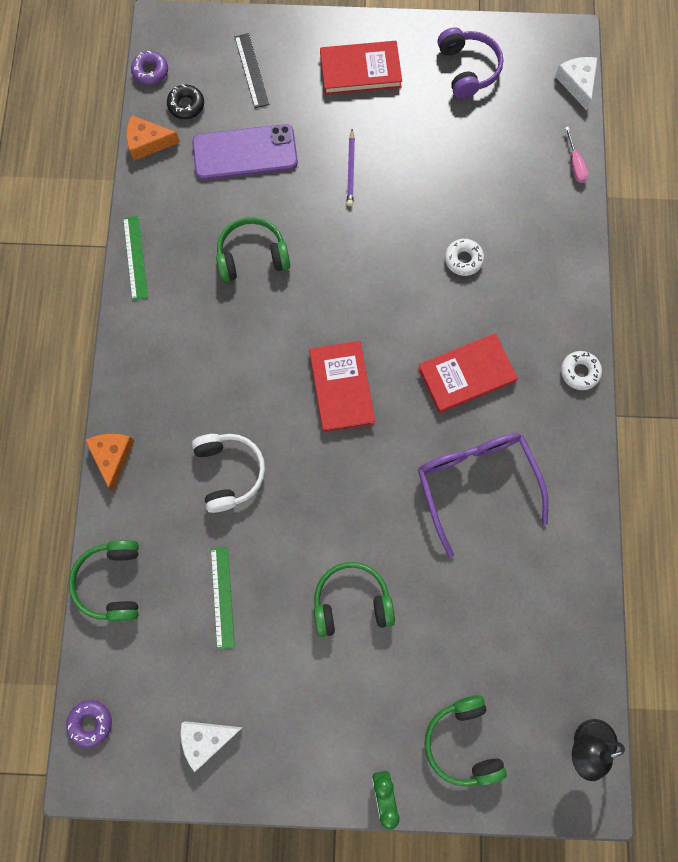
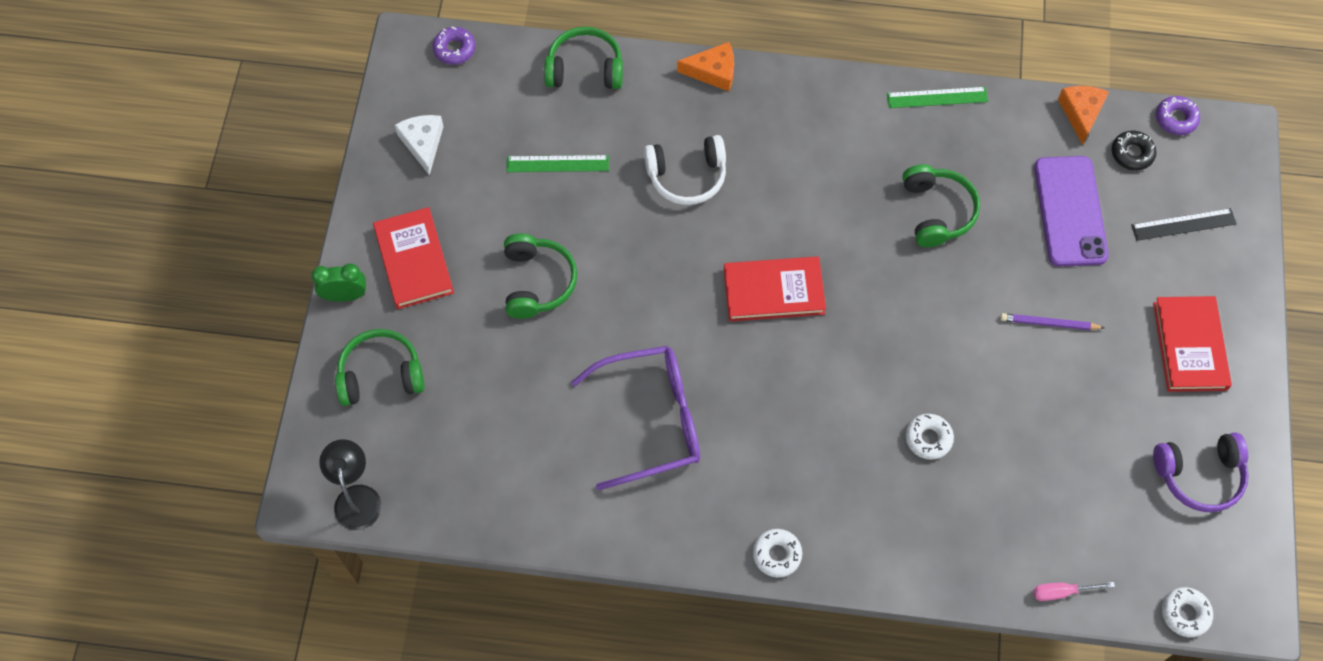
camera: 95 degrees right, 10 degrees down
red book [418,333,518,413] -> red book moved to [373,207,454,309]
white cheese [555,57,597,110] -> white donut [1162,587,1213,637]

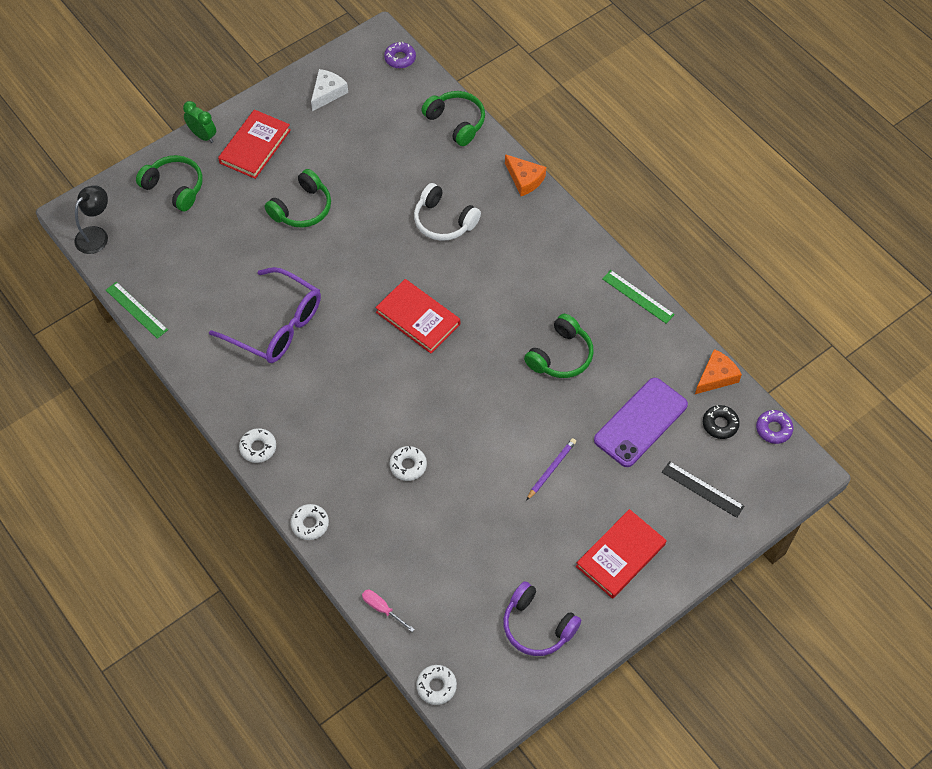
camera: 45 degrees right, 5 degrees down
green ruler [507,155,609,172] -> green ruler moved to [106,282,168,339]
purple pencil [1000,313,1105,330] -> purple pencil turned 75 degrees clockwise [526,438,576,501]
none -> white donut [291,504,329,540]

